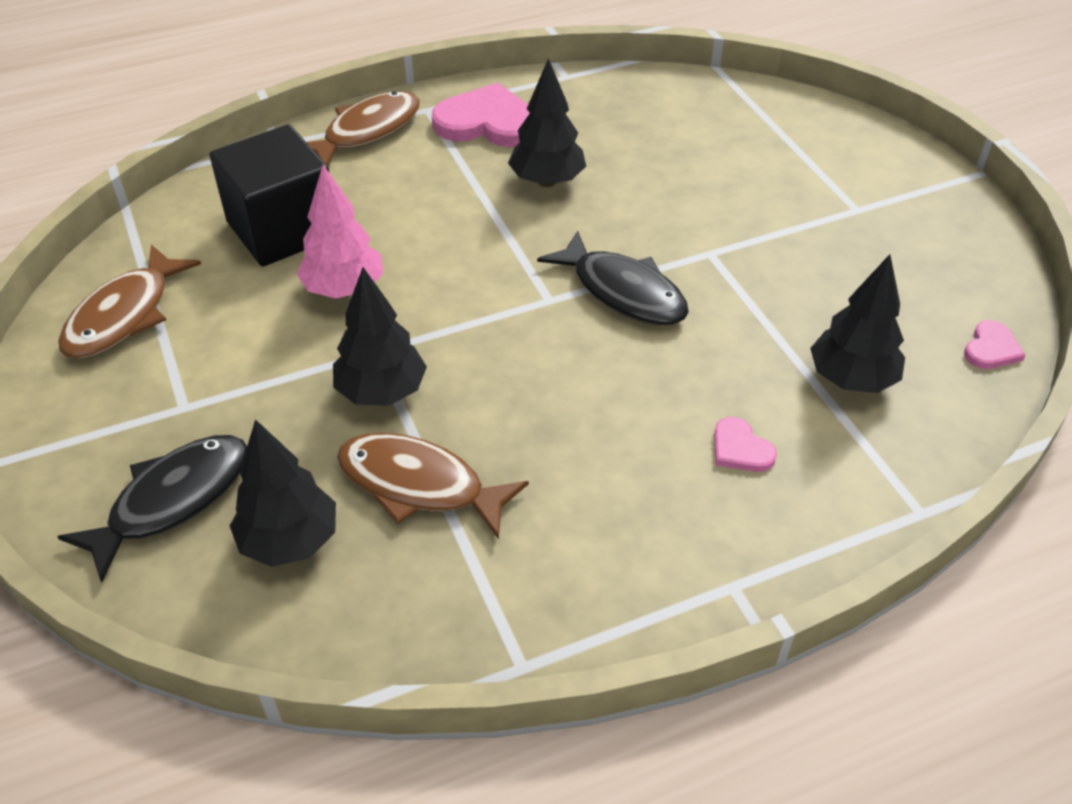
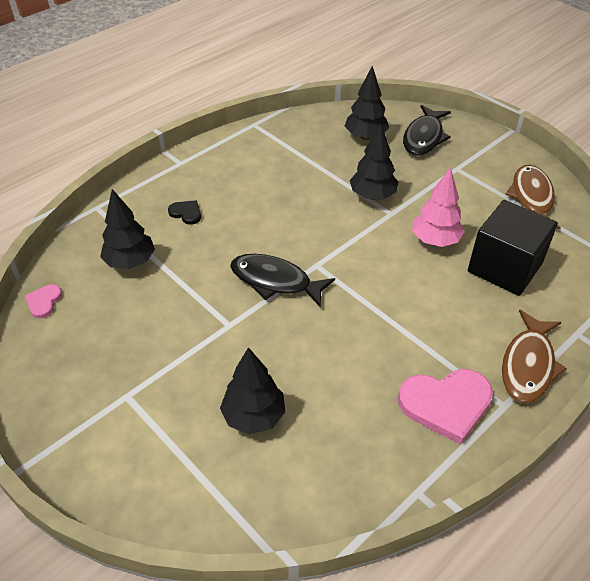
camera: 160 degrees right, 0 degrees up
brown fish [337,433,529,539] -> none
black tree [508,58,586,187] -> black tree moved to [220,347,285,435]
pink heart [714,417,777,472] -> black heart [168,200,201,225]

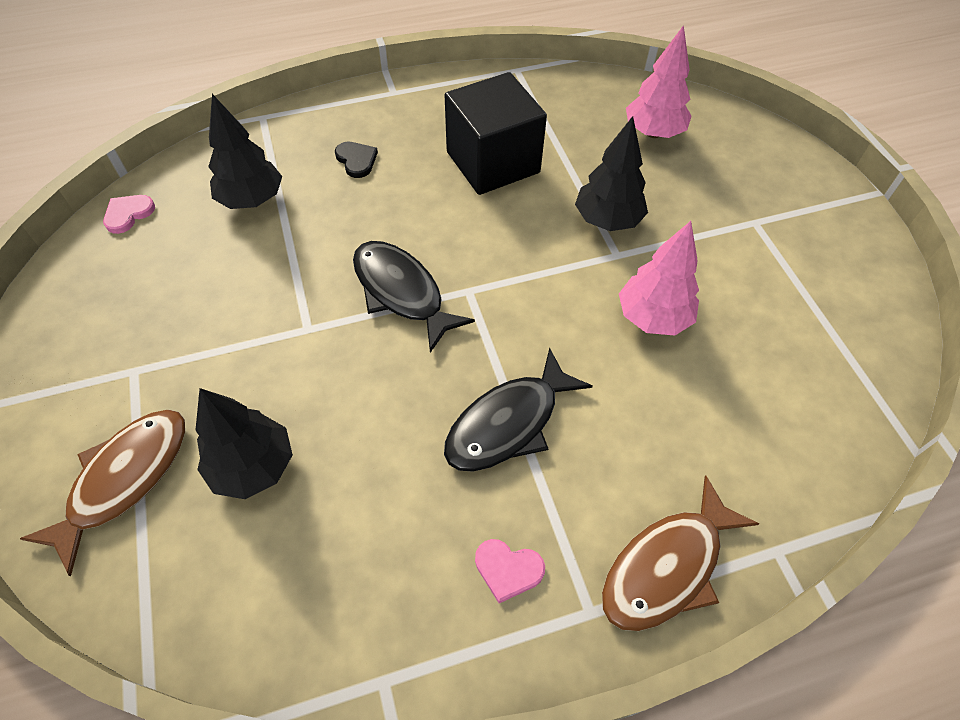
camera: 25 degrees right, 10 degrees up
black tree [345,66,389,140] -> pink tree [626,25,692,138]
pink heart [398,369,493,444] -> pink heart [475,539,545,603], size x0.49
black fish [403,105,451,156] -> black fish moved to [444,348,592,472]
black cube [468,200,558,296] -> black cube moved to [445,72,547,195]
brown fish [505,165,561,230] -> brown fish moved to [20,410,185,576]

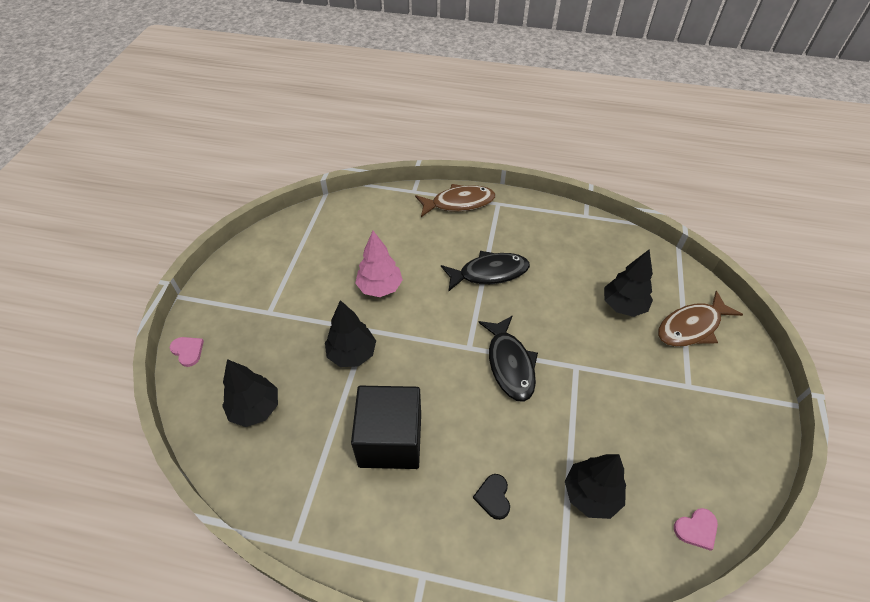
camera: 150 degrees left, 5 degrees down
pink heart [475,539,545,603] -> pink heart moved to [170,337,204,367]
pink tree [626,25,692,138] -> black tree [222,359,278,427]

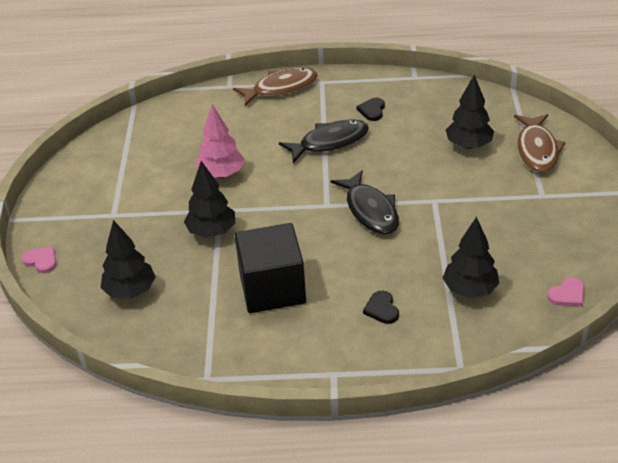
camera: 10 degrees left, 10 degrees down
brown fish [658,291,743,347] -> brown fish turned 45 degrees counterclockwise [514,114,566,173]
none -> black heart [357,98,385,121]

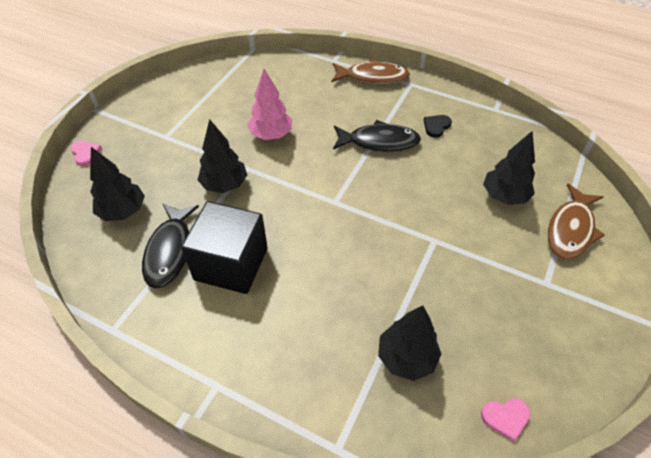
camera: 25 degrees right, 10 degrees up
black fish [330,170,399,235] -> black fish moved to [142,204,199,289]
black heart [363,291,399,324] -> none

